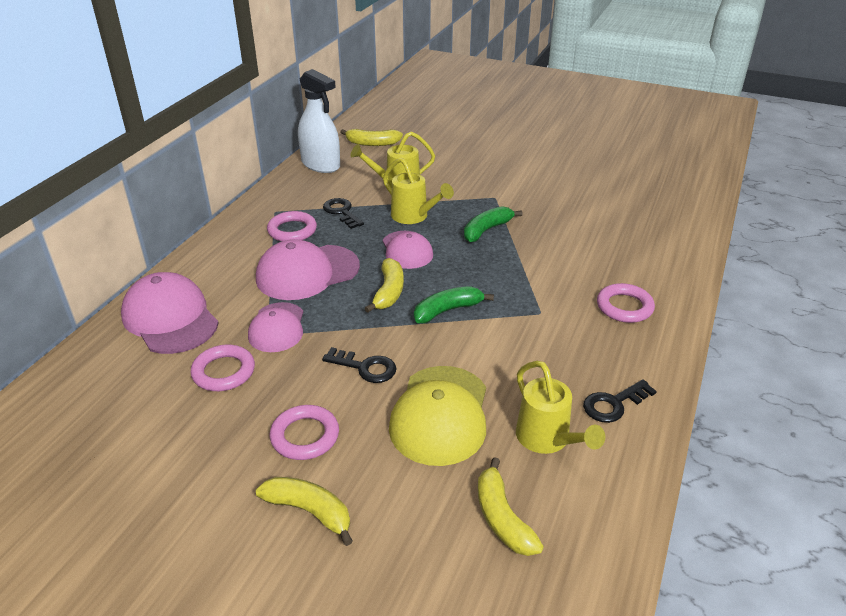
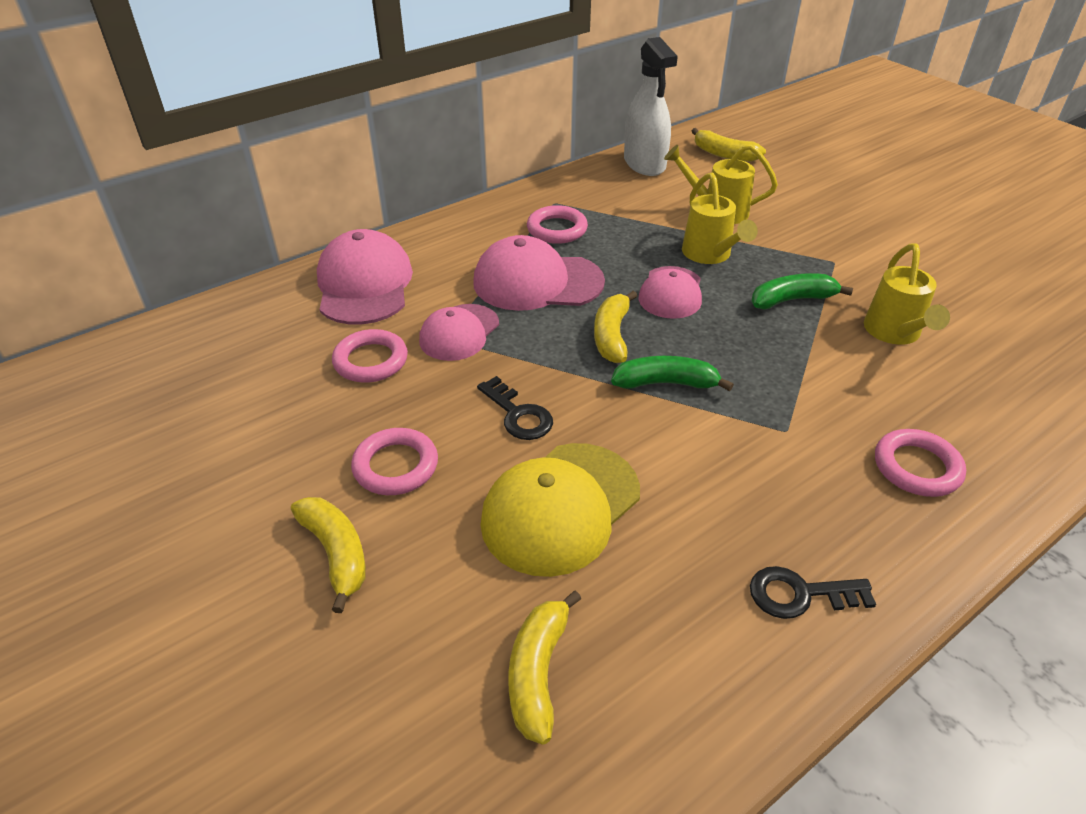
camera: 30 degrees right, 5 degrees up
black key [323,198,364,229] -> none
yellow banana [364,258,404,313] -> yellow banana turned 150 degrees clockwise [594,291,637,363]
yellow watering can [516,361,605,454] -> yellow watering can moved to [864,244,950,345]

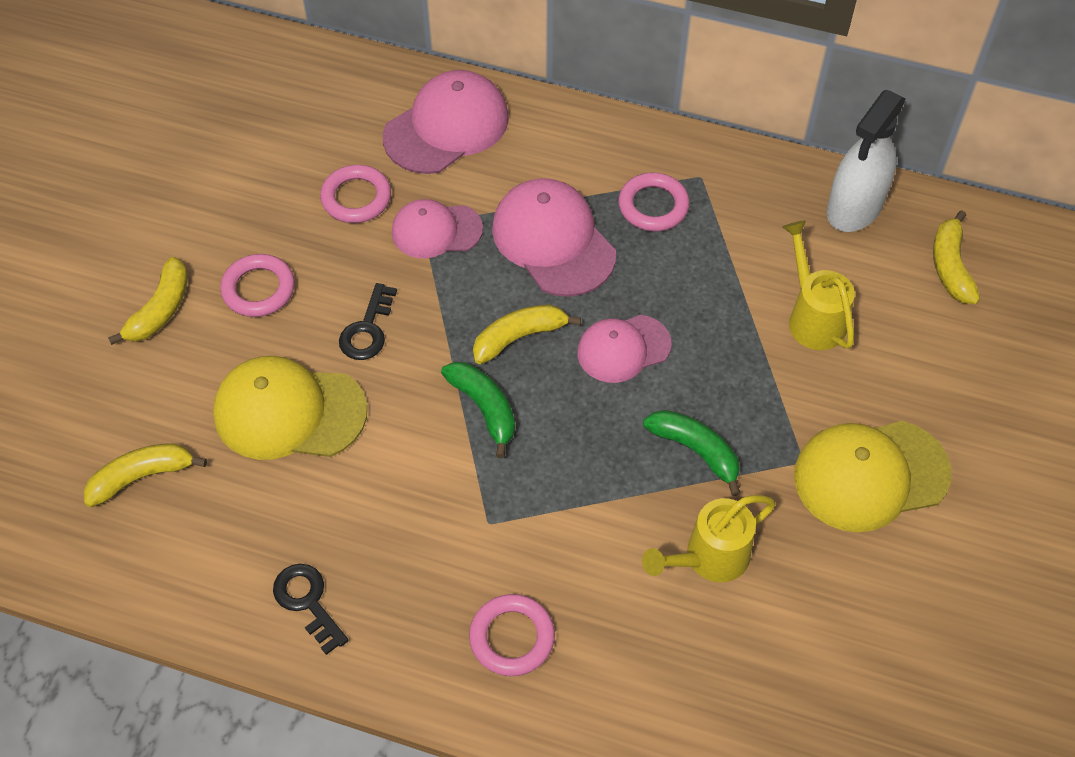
camera: 55 degrees right, 15 degrees up
yellow watering can [682,173,758,264] -> none
none -> yellow cap [794,421,951,532]

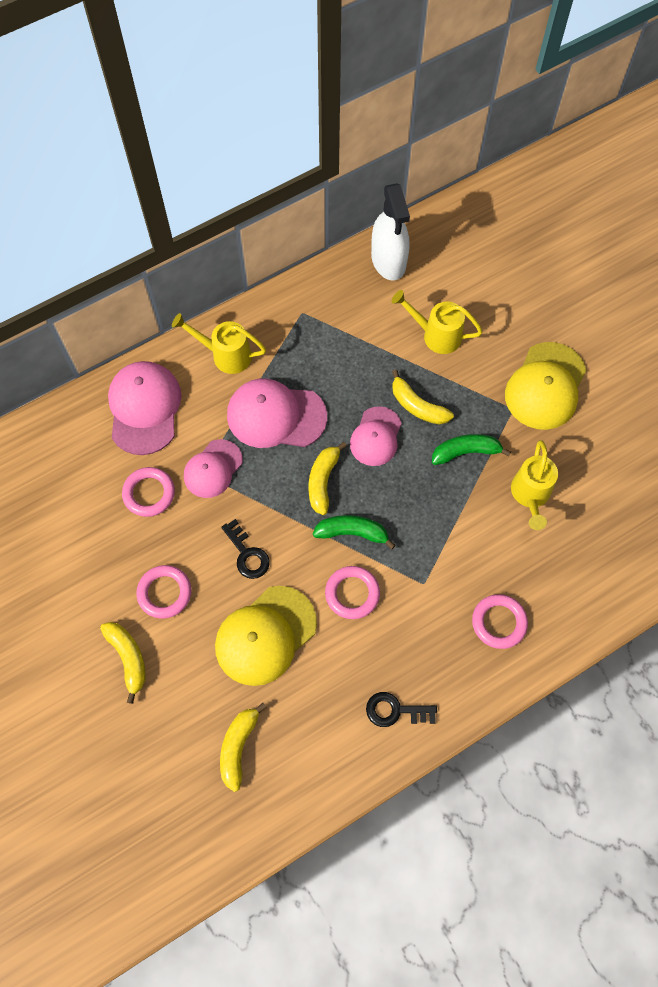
camera: 50 degrees left, 10 degrees up
pink ring [618,172,690,231] -> pink ring moved to [325,566,380,619]
yellow banana [933,210,980,304] -> yellow banana moved to [392,370,454,425]
none -> yellow watering can [172,313,266,374]

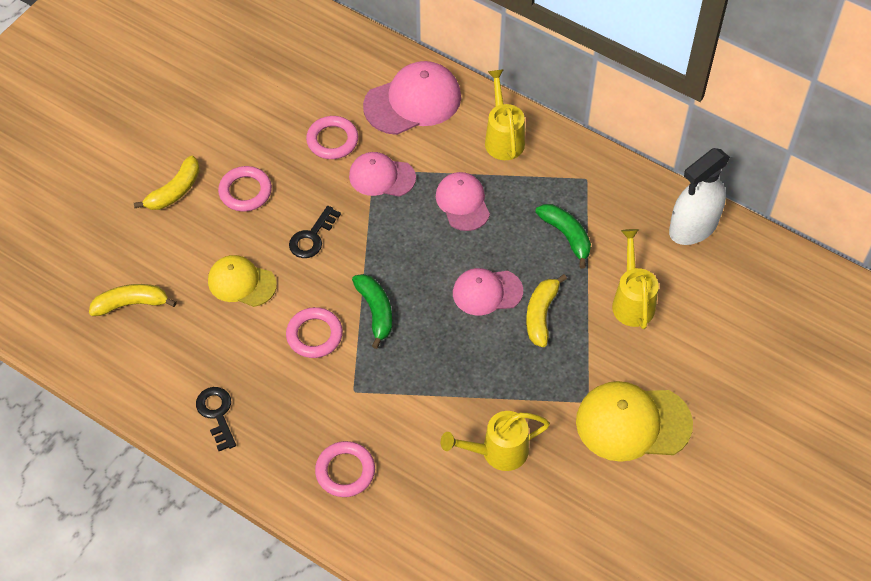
camera: 65 degrees right, 10 degrees down
yellow cap [215,586,317,686] -> yellow cap [208,255,277,307], size x0.64
pink cap [227,378,327,448] -> pink cap [436,172,490,231], size x0.64
yellow banana [309,442,347,515] -> none
green banana [432,434,511,465] -> green banana moved to [535,204,591,269]

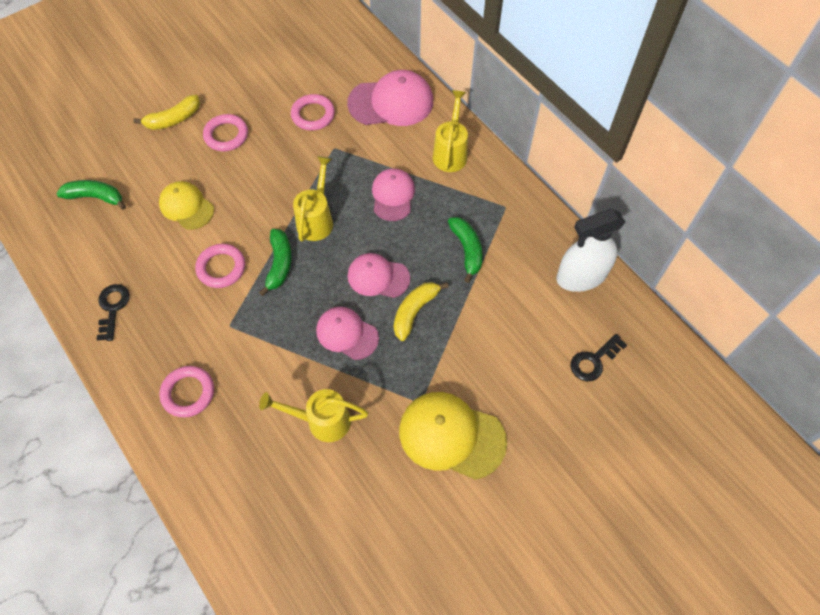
camera: 20 degrees right, 5 degrees up
yellow banana [89,284,177,316] -> green banana [56,180,126,210]
black key [289,206,341,258] -> black key moved to [571,334,627,381]
pink cap [349,152,416,197] -> pink cap moved to [316,307,379,360]
yellow watering can [612,229,659,329] -> yellow watering can moved to [293,156,333,242]

